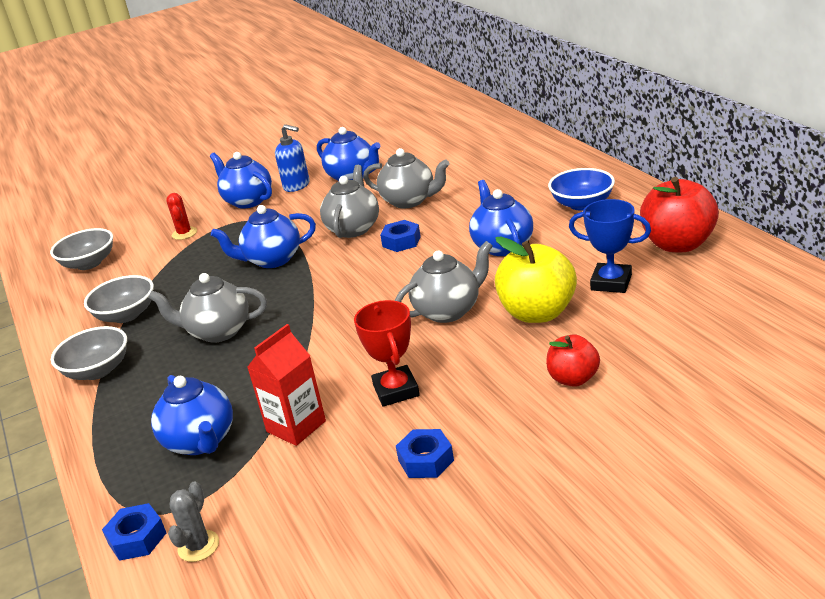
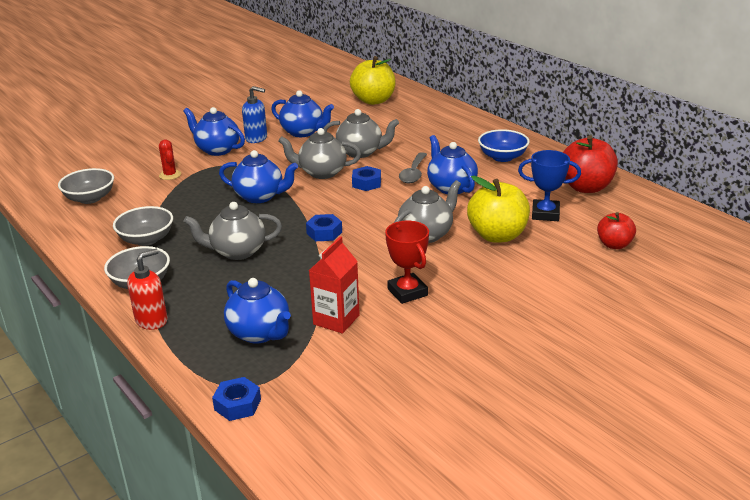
camera: 15 degrees left, 0 degrees up
grey cactus [168,481,219,562] -> none
blue teapot [211,205,316,268] -> blue teapot turned 135 degrees counterclockwise [219,150,298,203]
grey teapot [320,165,379,238] -> grey teapot turned 90 degrees counterclockwise [278,128,361,179]
blue nut [396,429,454,478] -> blue nut moved to [306,214,342,241]
red apple [546,334,600,387] -> red apple moved to [597,212,636,249]
none -> red soap dispenser [127,249,168,330]
none -> yellow apple [350,56,395,105]
none -> grey spoon [399,152,427,183]

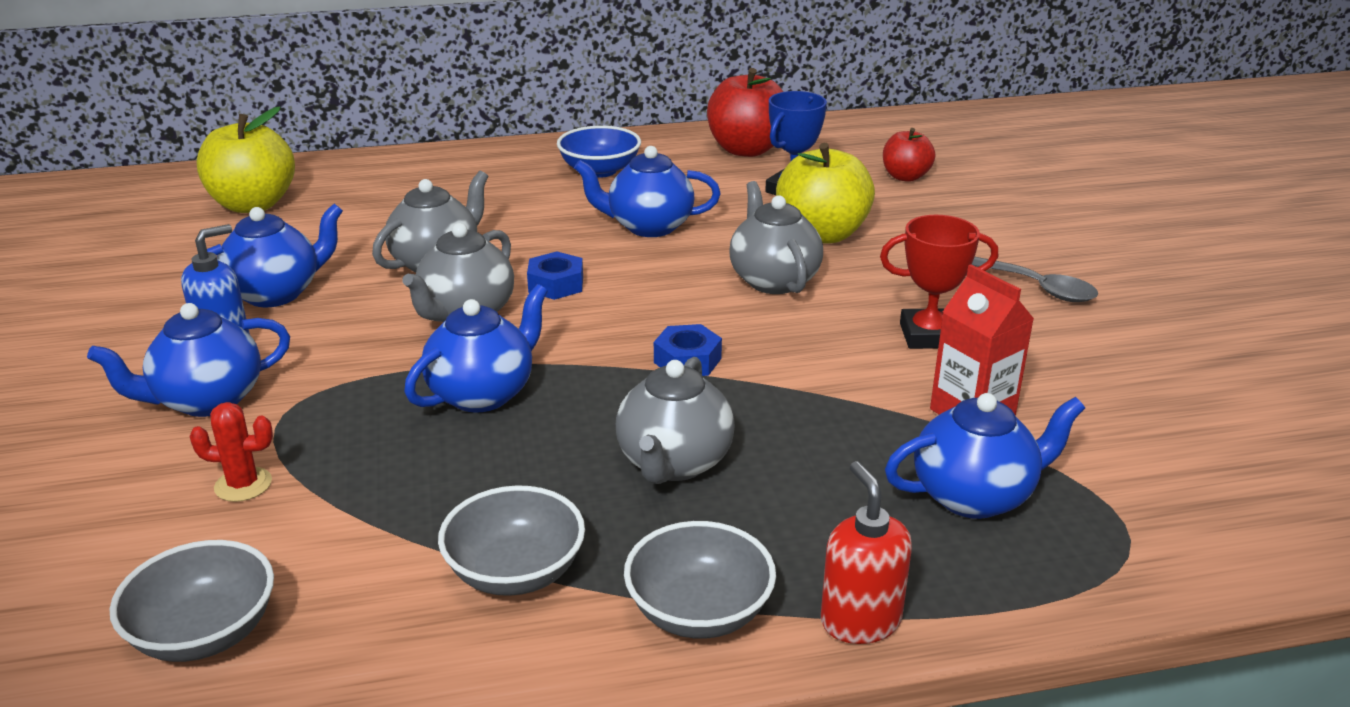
camera: 65 degrees left, 0 degrees up
blue nut [212,377,261,421] -> none
grey spoon [399,152,427,183] -> grey spoon moved to [972,257,1098,302]

